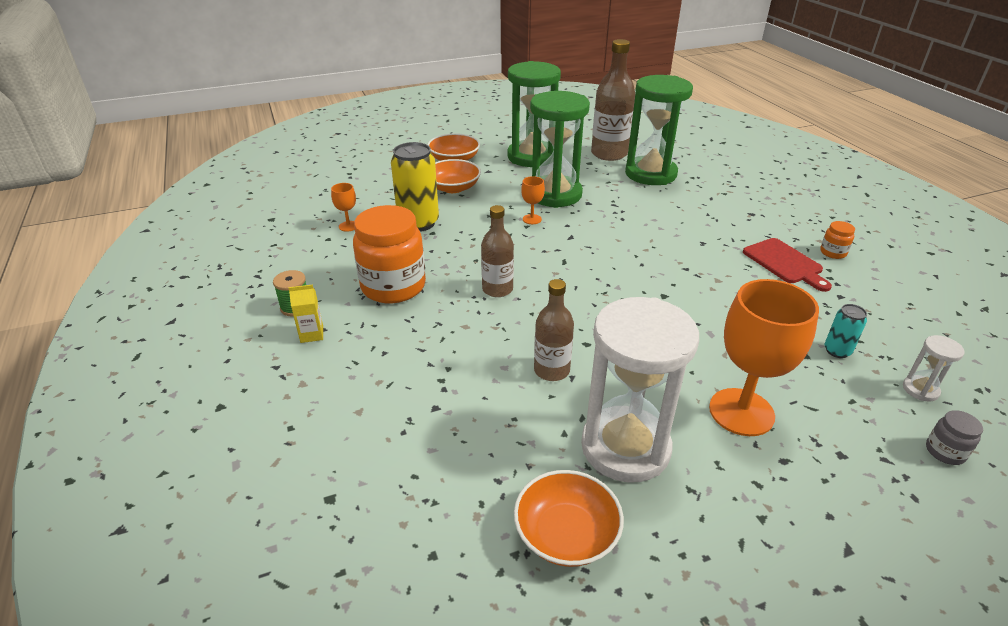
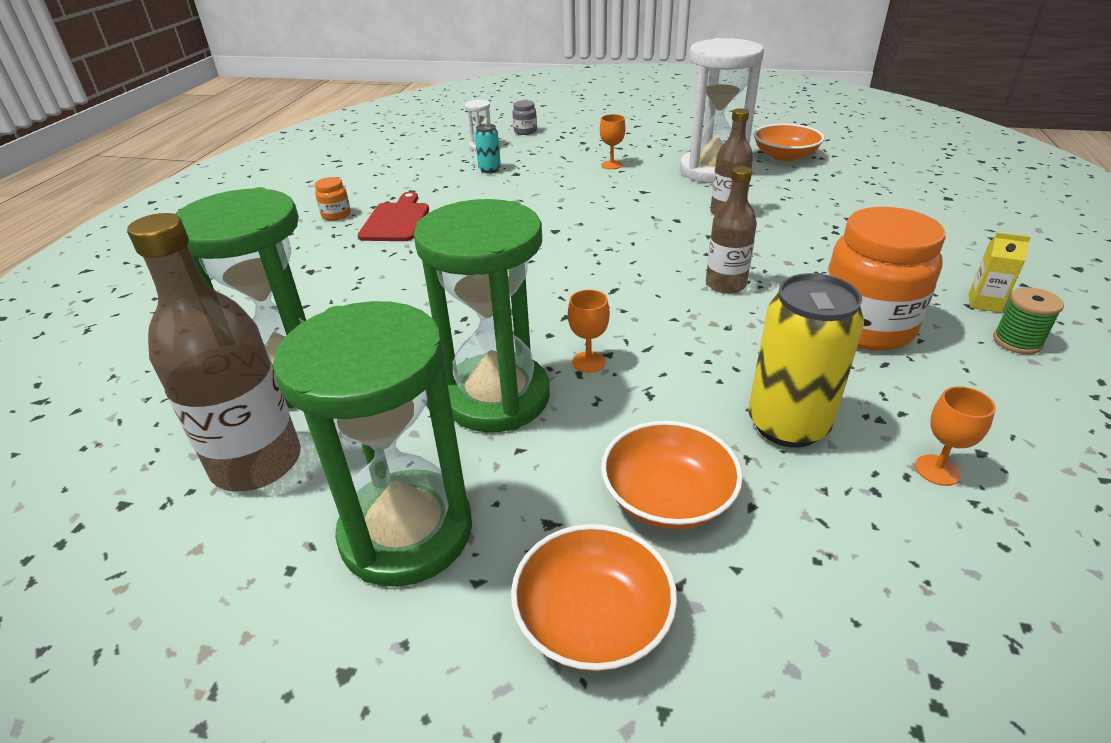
camera: 145 degrees left, 0 degrees up
orange goblet [709,279,819,436] -> orange goblet [600,114,625,169], size x0.44

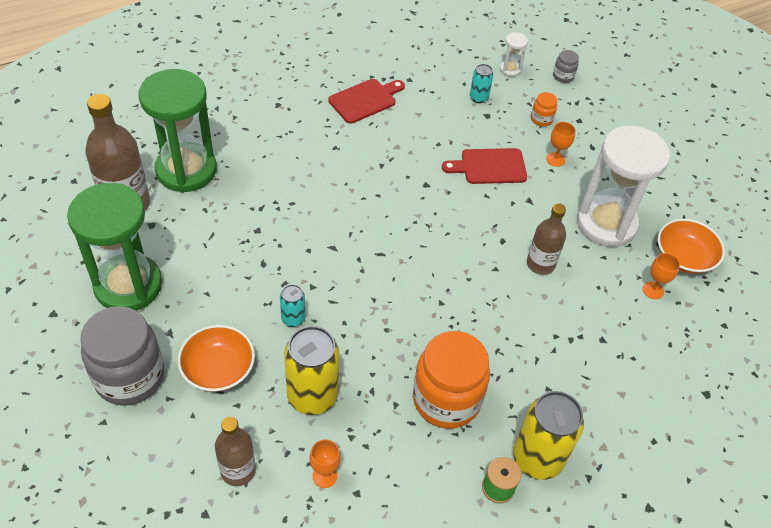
camera: 45 degrees right, 15 degrees up
orange jar [315,177,351,221] -> orange jar moved to [531,92,557,126]
green hourglass [414,199,550,432] -> none
orange bowl [511,524,677,671] -> grey jar [80,306,164,406]
orange goblet [568,290,610,373] -> orange goblet moved to [643,253,680,299]
brown bottle [706,166,757,294] -> brown bottle moved to [215,417,256,486]
yellow carton [969,232,1031,313] -> yellow can [513,391,584,480]
none -> turquoise can [280,284,305,327]
none -> red cutting board [442,148,527,184]

